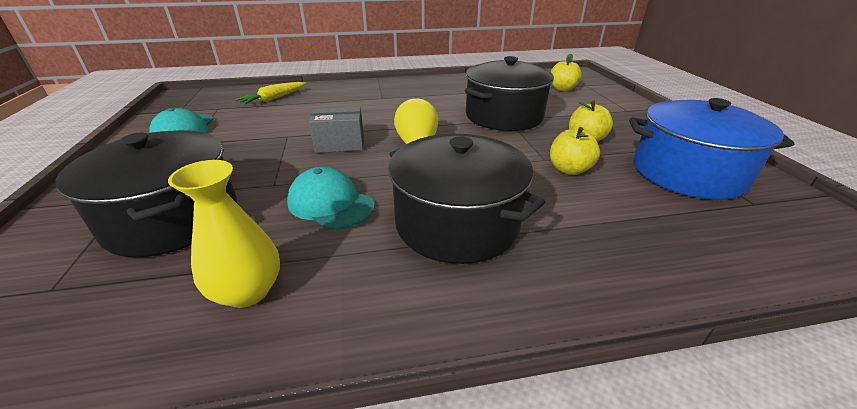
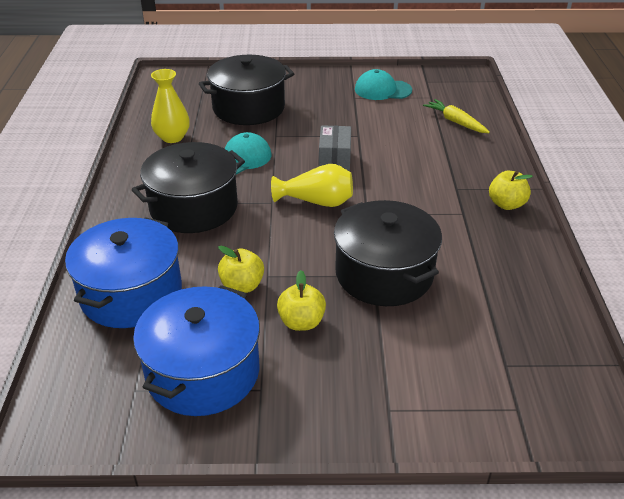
camera: 100 degrees right, 5 degrees up
yellow apple [551,54,582,91] -> yellow apple moved to [489,171,533,210]
none -> blue pot [65,217,182,328]

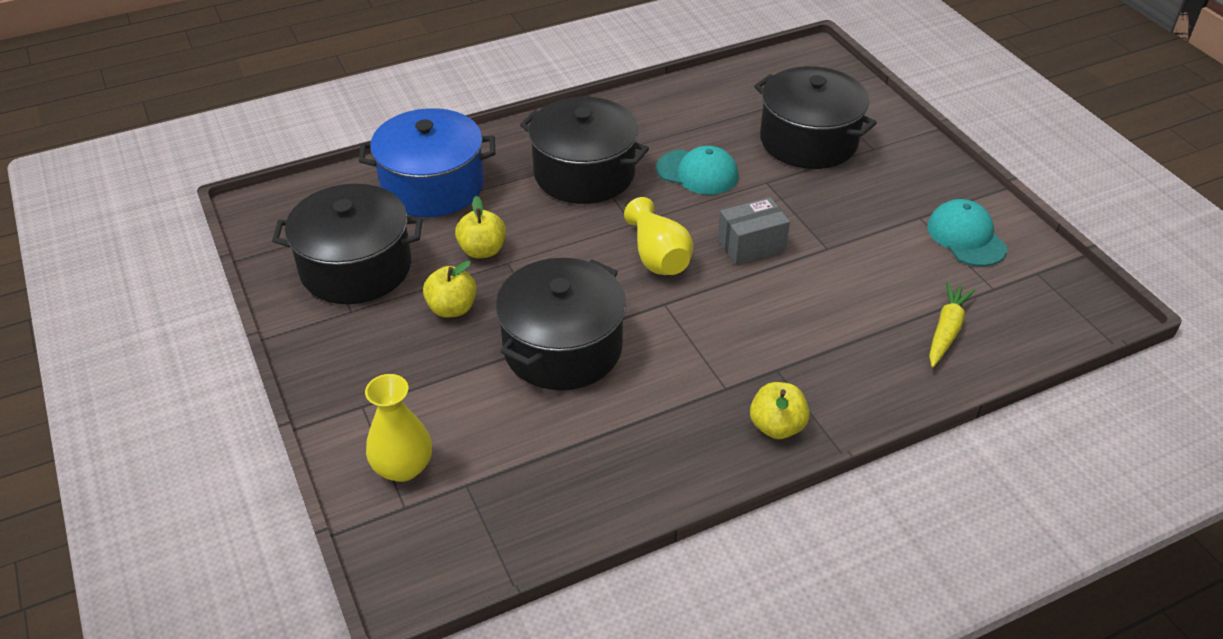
camera: 65 degrees right, 5 degrees up
blue pot [133,285,260,416] -> black pot [272,184,423,304]
yellow vase [151,69,190,143] -> yellow vase moved to [365,374,432,482]

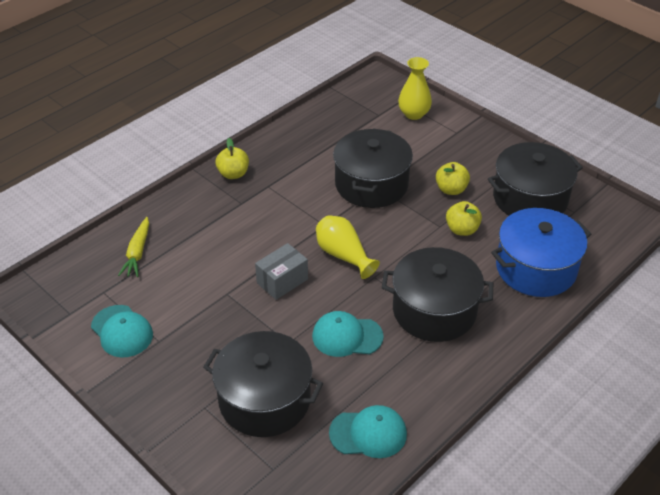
camera: 160 degrees right, 0 degrees up
none -> turquoise cap [329,405,407,458]

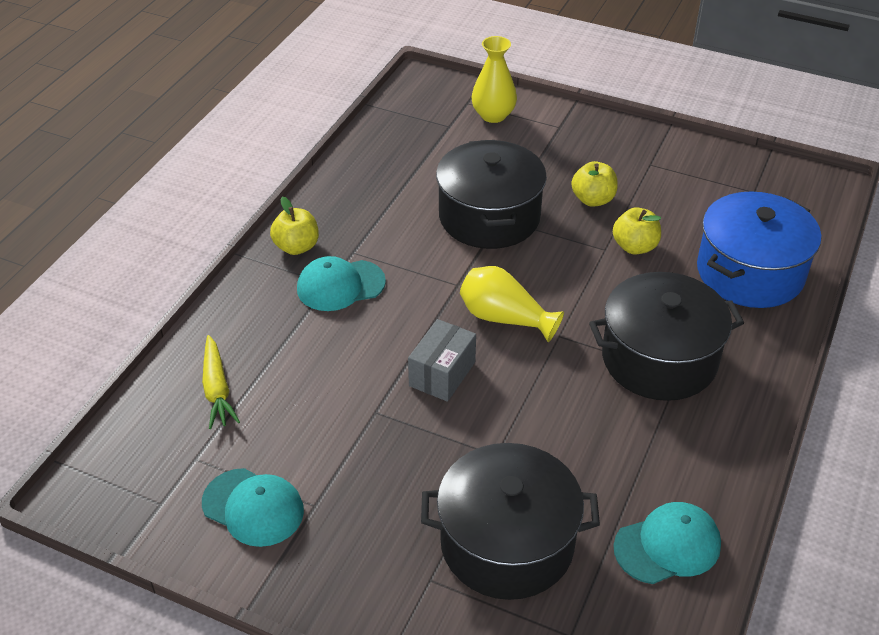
camera: 20 degrees left, 0 degrees up
turquoise cap [312,311,384,357] -> turquoise cap moved to [297,256,386,311]
black pot [488,142,583,216] -> none

